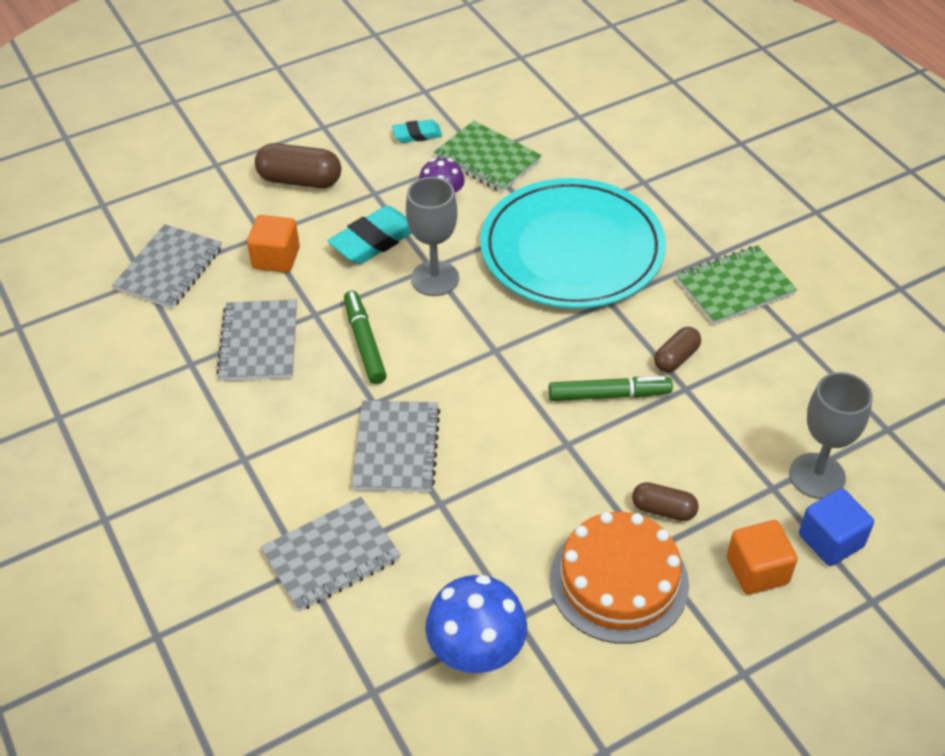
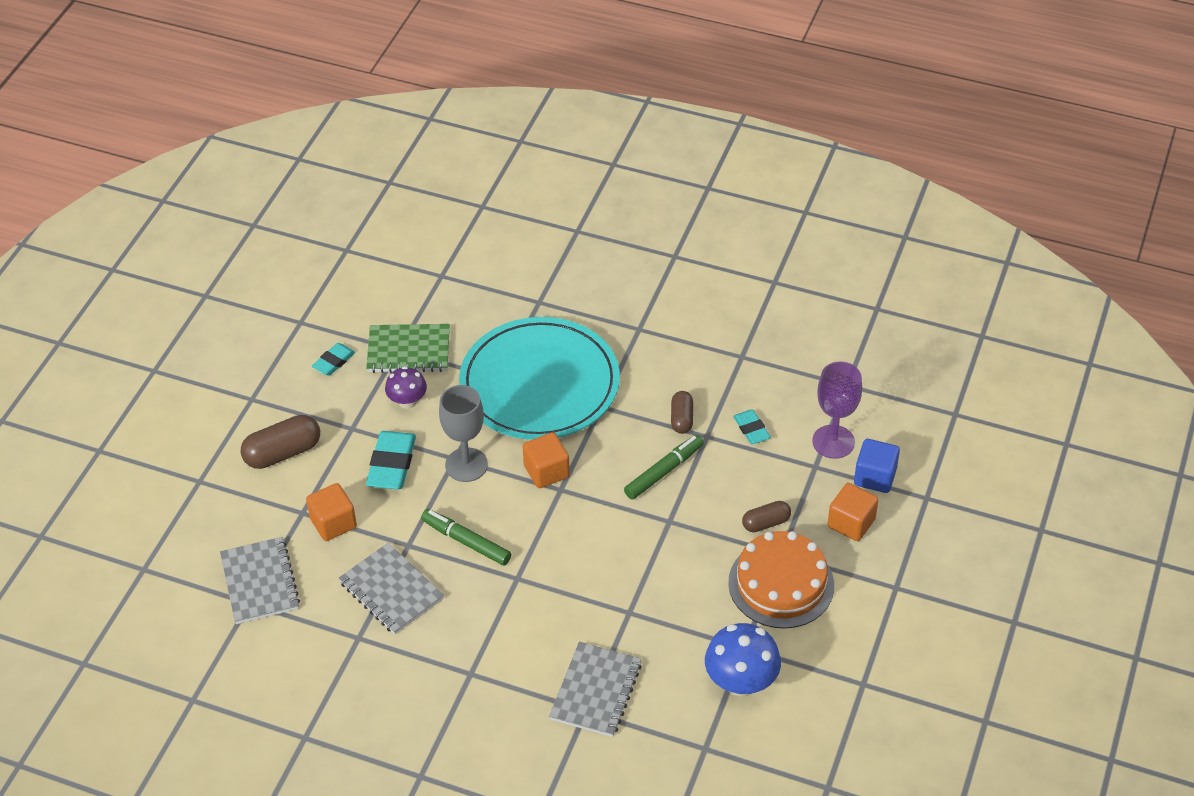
camera: 40 degrees left, 0 degrees up
grey notebook [352,401,441,492] -> none
green notebook [677,245,797,325] -> none
grey goblet [789,372,873,499] -> purple goblet [812,362,862,459]
none -> orange cube [522,432,570,488]
none -> turquoise eraser [733,409,771,444]

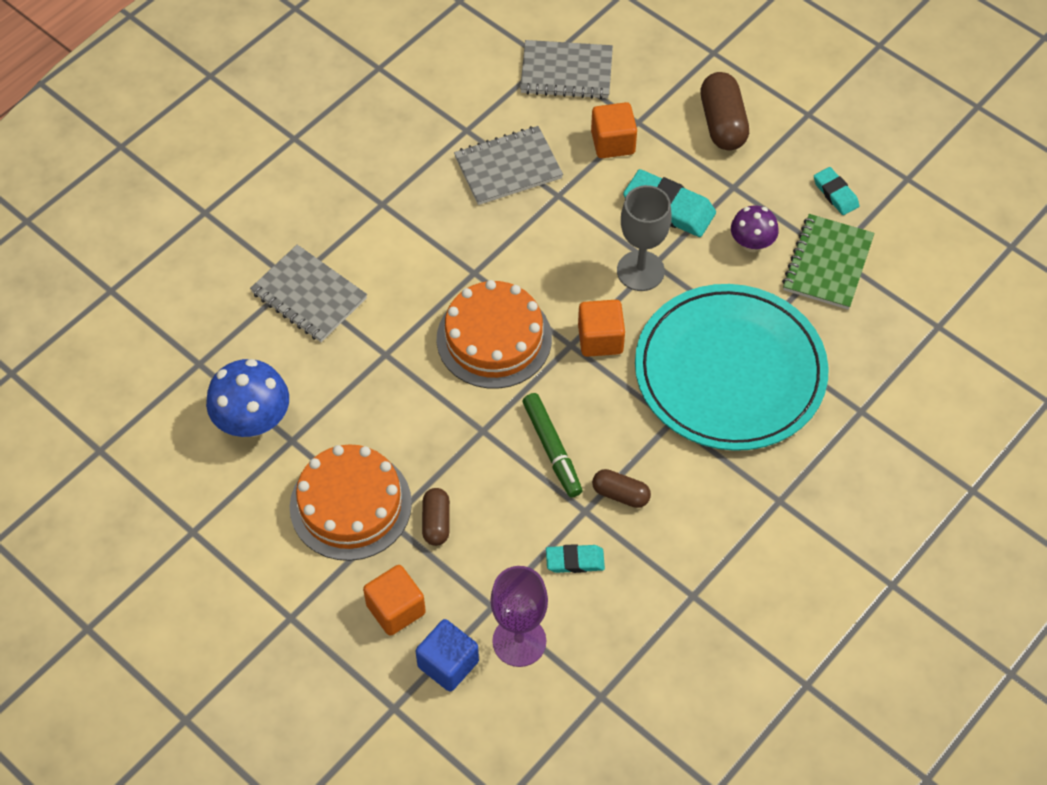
camera: 110 degrees right, 10 degrees up
green marker [421,509,511,566] -> none
none -> orange cake [437,280,552,389]

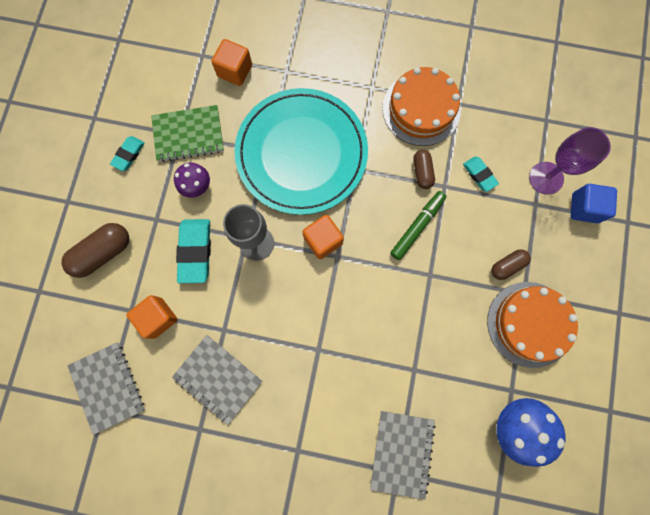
camera: 120 degrees left, 20 degrees up
orange cube [363,565,426,636] -> orange cube moved to [211,39,252,86]
orange cake [437,280,552,389] -> orange cake moved to [382,67,461,146]

